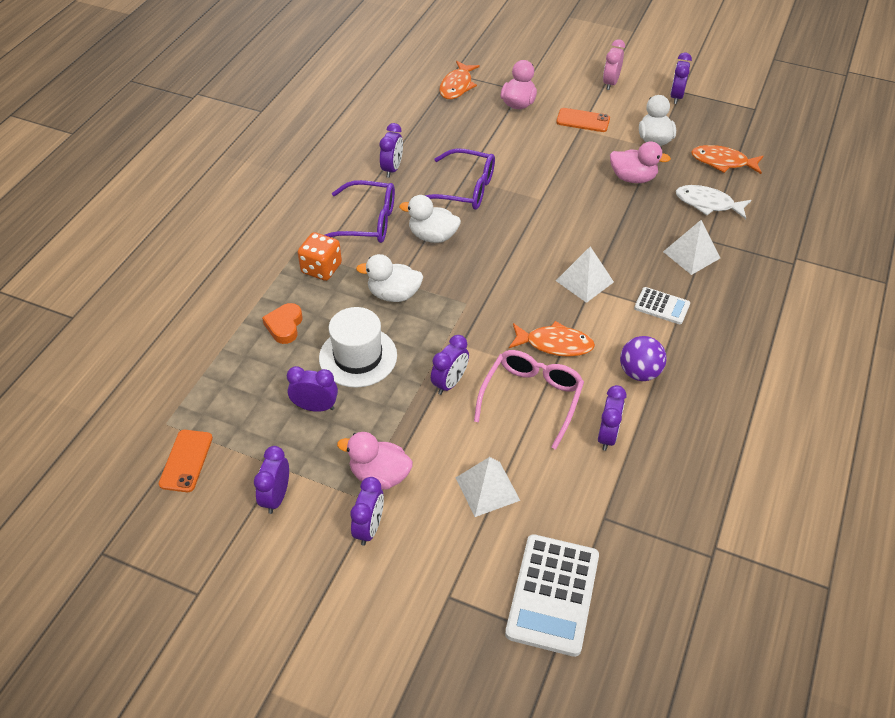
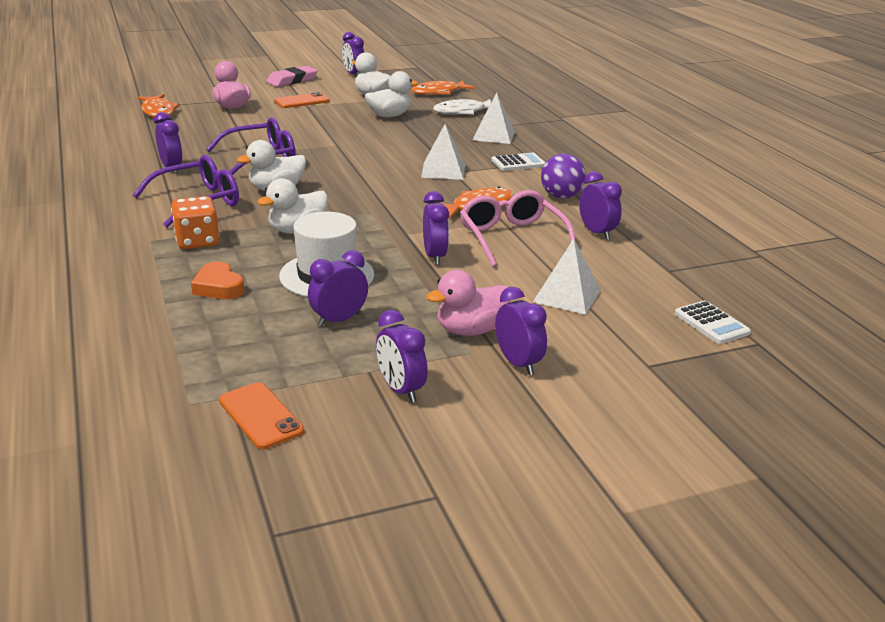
camera: 45 degrees left, 20 degrees down
white calculator [505,534,599,657] -> white calculator [675,300,751,344], size x0.54
pink clock [603,40,625,90] -> pink eraser [266,66,318,87]
pink duck [610,141,671,183] -> white duck [365,71,418,117]

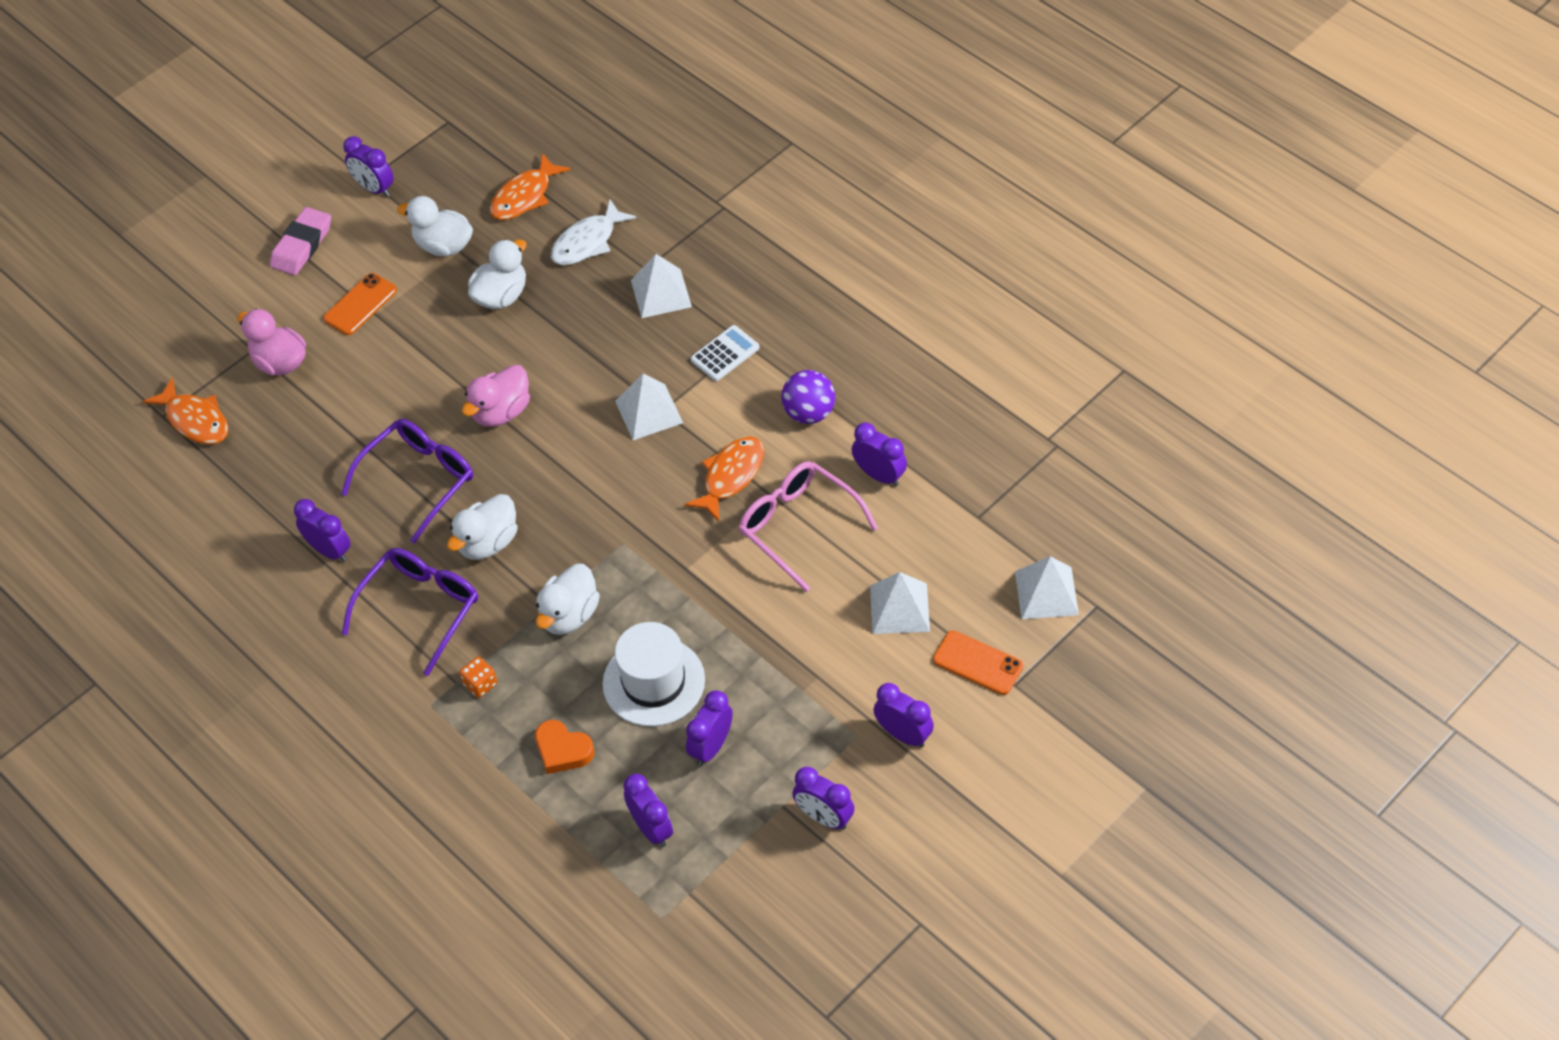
camera: 20 degrees left, 25 degrees up
orange dice [171,196,219,249] -> orange dice [459,657,497,698], size x0.58
orange phone [219,382,304,449] -> orange phone moved to [933,630,1023,695]
purple clock [423,191,449,265] -> purple clock moved to [624,774,673,847]
pink duck [426,270,510,336] -> pink duck moved to [462,365,530,427]
white calculator [675,300,751,344] -> white pyramid [1015,556,1079,619]

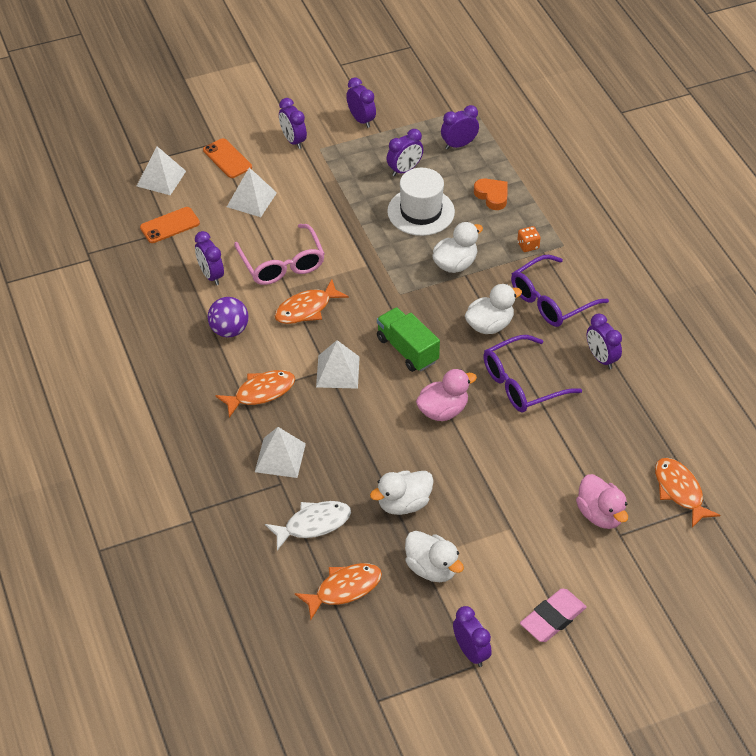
camera: 160 degrees left, 5 degrees down
orange phone [323,273,397,335] -> orange phone moved to [140,207,200,243]
purple clock [624,774,673,847] -> purple clock turned 75 degrees clockwise [441,105,479,150]
white calculator [691,325,760,381] -> orange fish [215,370,295,418]
none -> green truck [377,307,440,372]

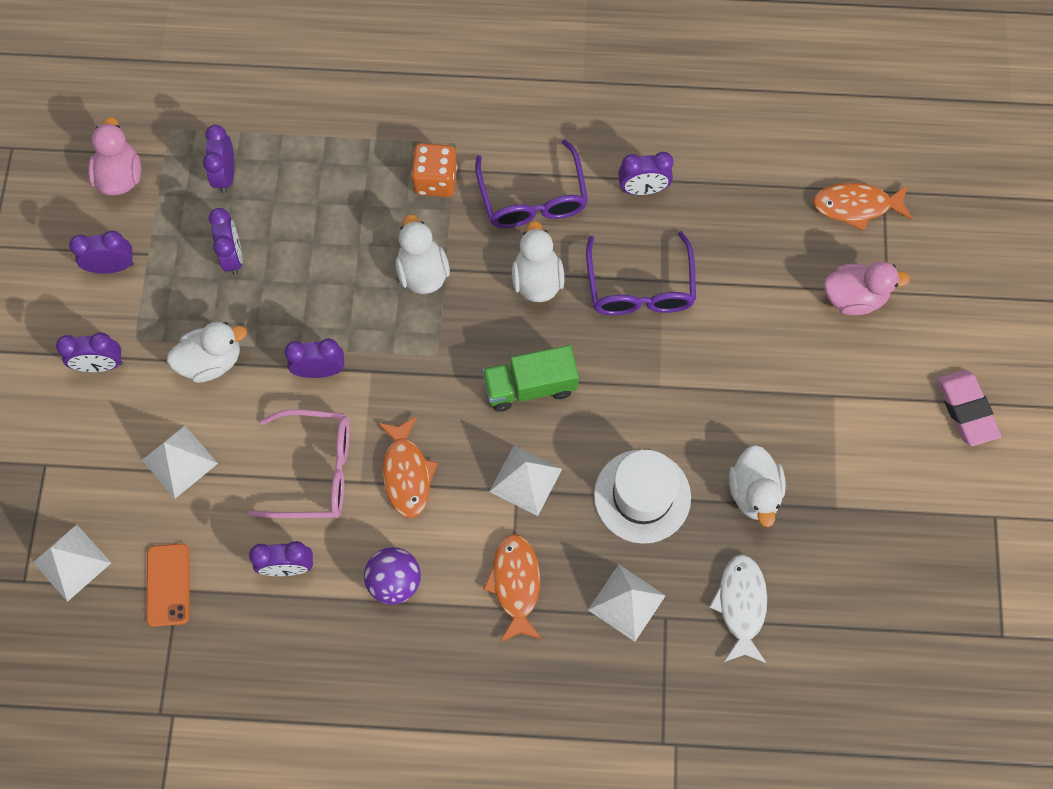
camera: 65 degrees left, 20 degrees up
orange phone [203,138,252,178] -> none
orange fish [295,563,382,619] -> none
white hat [387,168,455,236] -> white hat moved to [594,449,691,544]
white duck [405,531,464,582] -> white duck moved to [167,322,247,383]
pink duck [416,369,477,421] -> pink duck moved to [88,117,141,195]
purple clock [453,606,492,667] -> purple clock moved to [284,338,344,378]
orange heart [474,179,508,210] -> none
orange dice [517,226,541,252] -> orange dice [411,143,457,197], size x1.71

